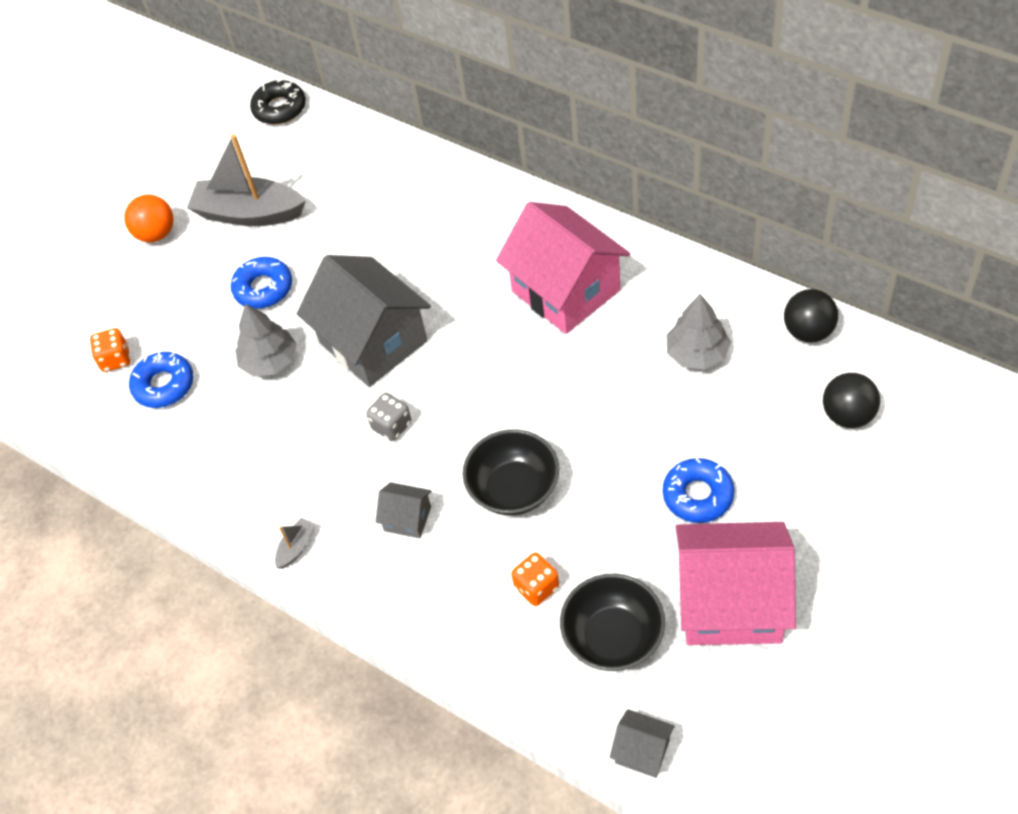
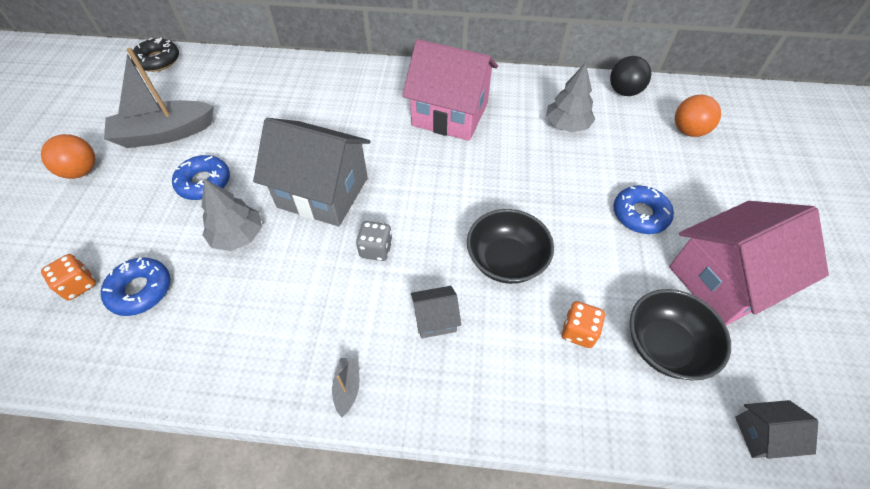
camera: 35 degrees left, 0 degrees up
black ball [823,373,880,428] -> orange ball [675,95,721,137]

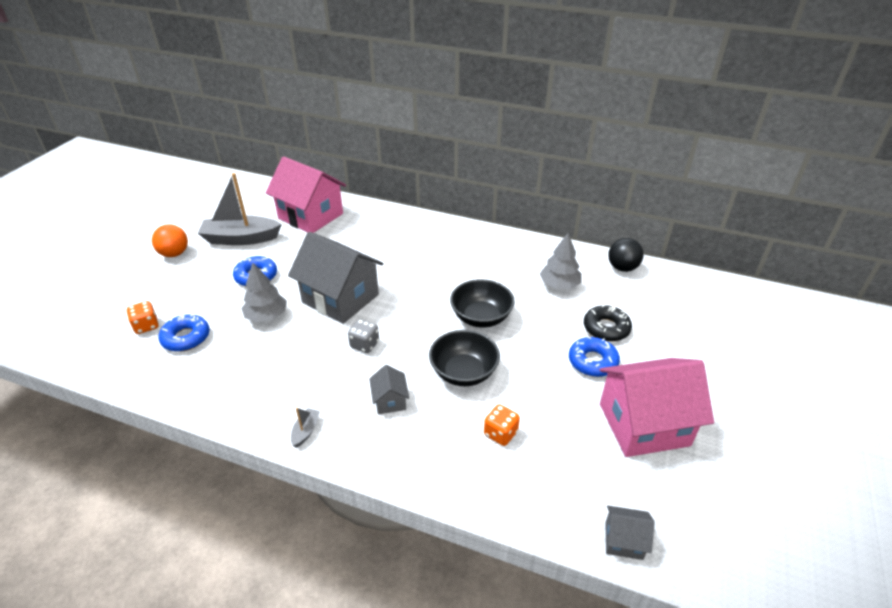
camera: 15 degrees right, 15 degrees down
black donut [131,37,179,72] -> black donut moved to [584,305,632,342]
pink house [402,39,498,141] -> pink house moved to [266,156,346,233]
grey house [411,286,461,339] -> grey house turned 75 degrees clockwise [369,365,409,414]
black bowl [630,289,731,381] -> black bowl moved to [450,279,515,327]
orange ball [675,95,721,137] -> none

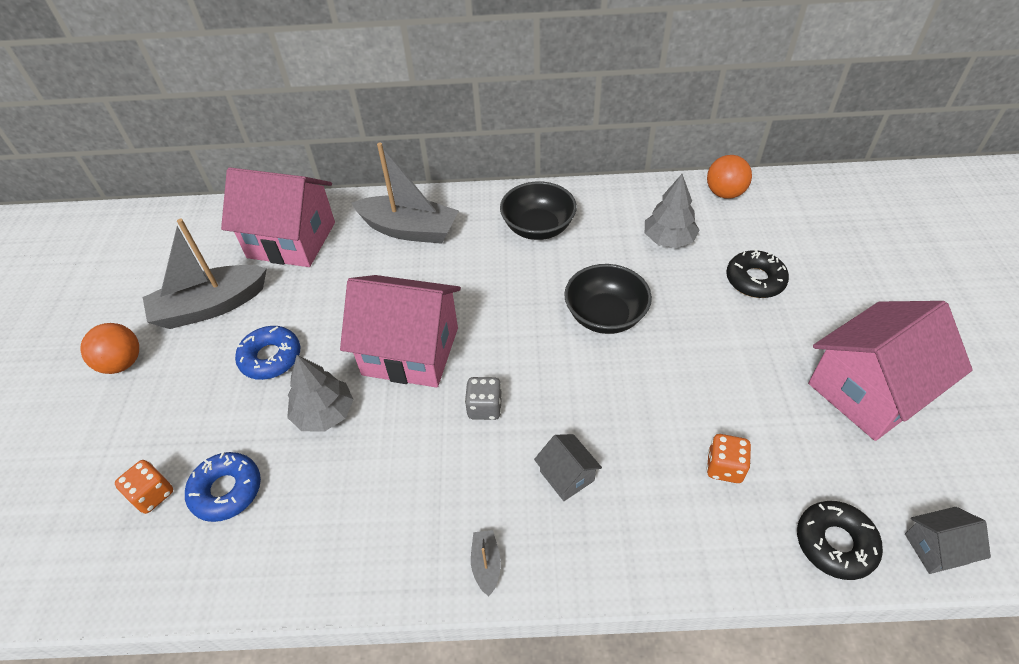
camera: 20 degrees left, 10 degrees up
grey house [288,232,384,324] -> pink house [340,275,461,388]
black bowl [429,330,500,386] -> black bowl moved to [500,182,577,240]
blue donut [569,336,620,377] -> none
black ball [608,238,644,272] -> orange ball [707,155,752,199]
none -> grey boat [352,142,459,244]
none -> black donut [797,501,883,580]

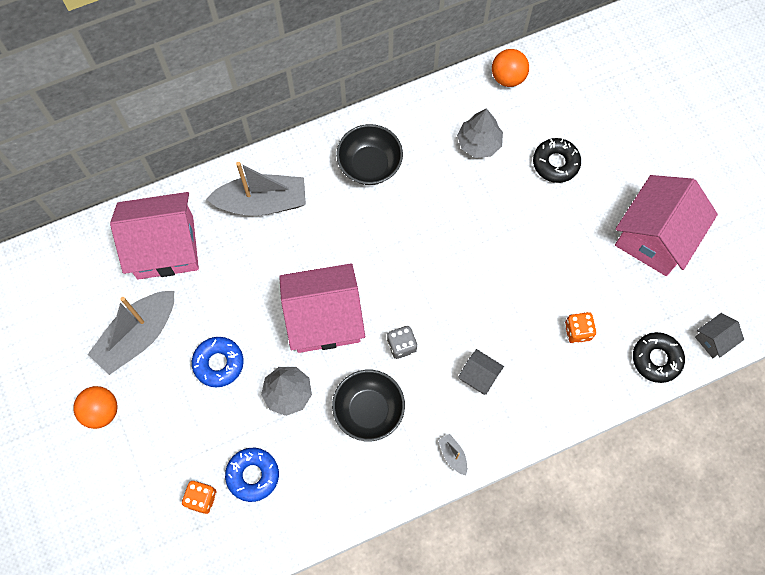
camera: 25 degrees left, 20 degrees up
black bowl [564,264,652,334] -> black bowl moved to [332,370,405,441]

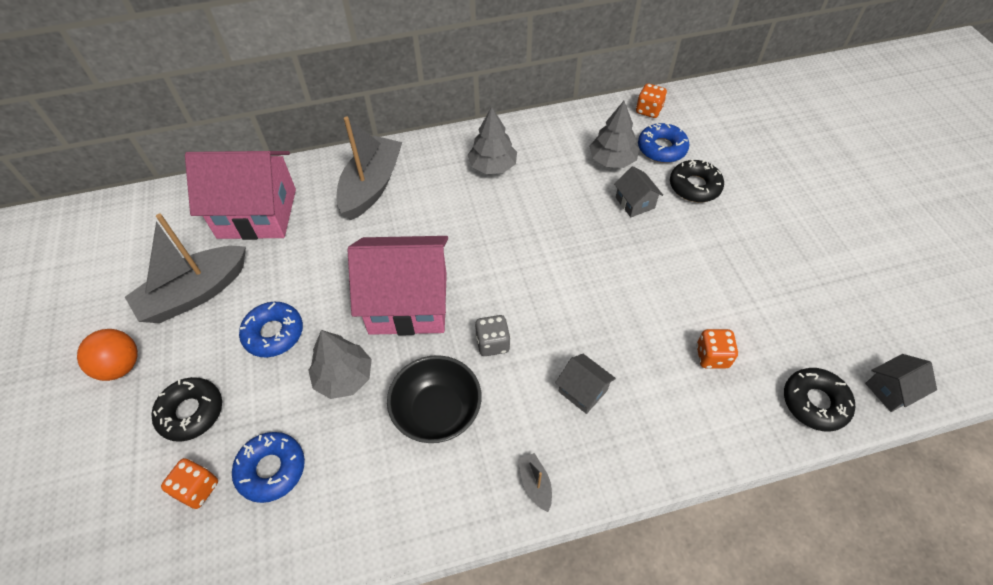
camera: 10 degrees right, 15 degrees down
grey boat [206,162,306,216] -> grey boat turned 75 degrees counterclockwise [336,116,402,220]
black bowl [336,124,403,185] -> grey tree [468,107,517,174]
orange ball [492,49,529,87] -> orange dice [636,84,667,118]
pink house [615,175,718,276] -> none
none -> black donut [151,377,222,442]
none -> grey house [614,166,663,217]
none -> blue donut [638,123,689,163]

